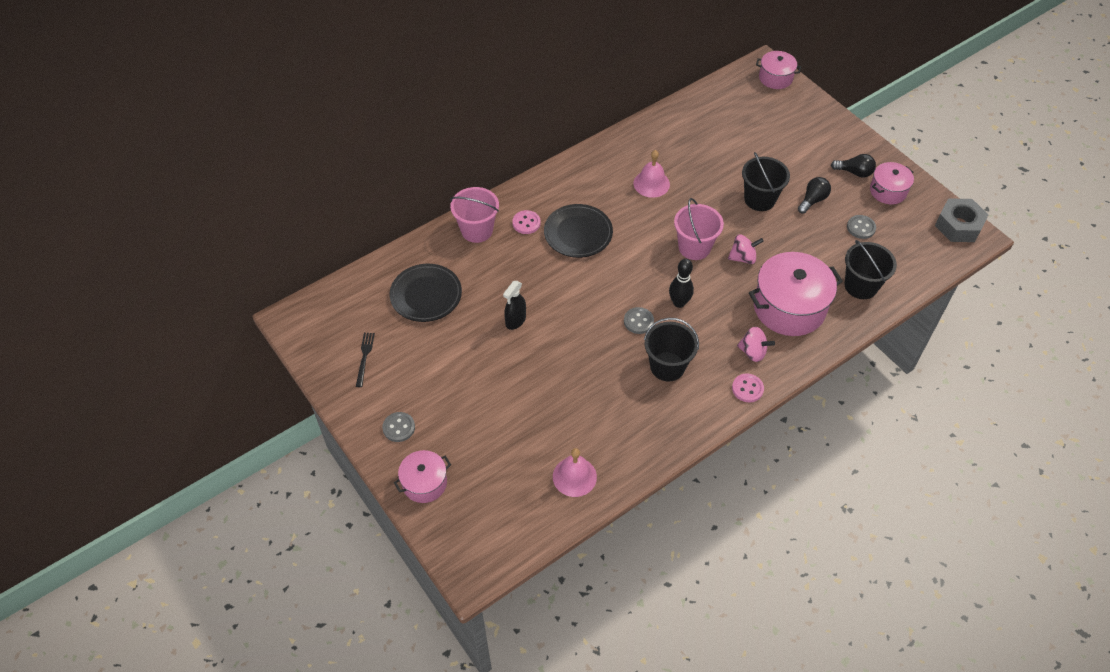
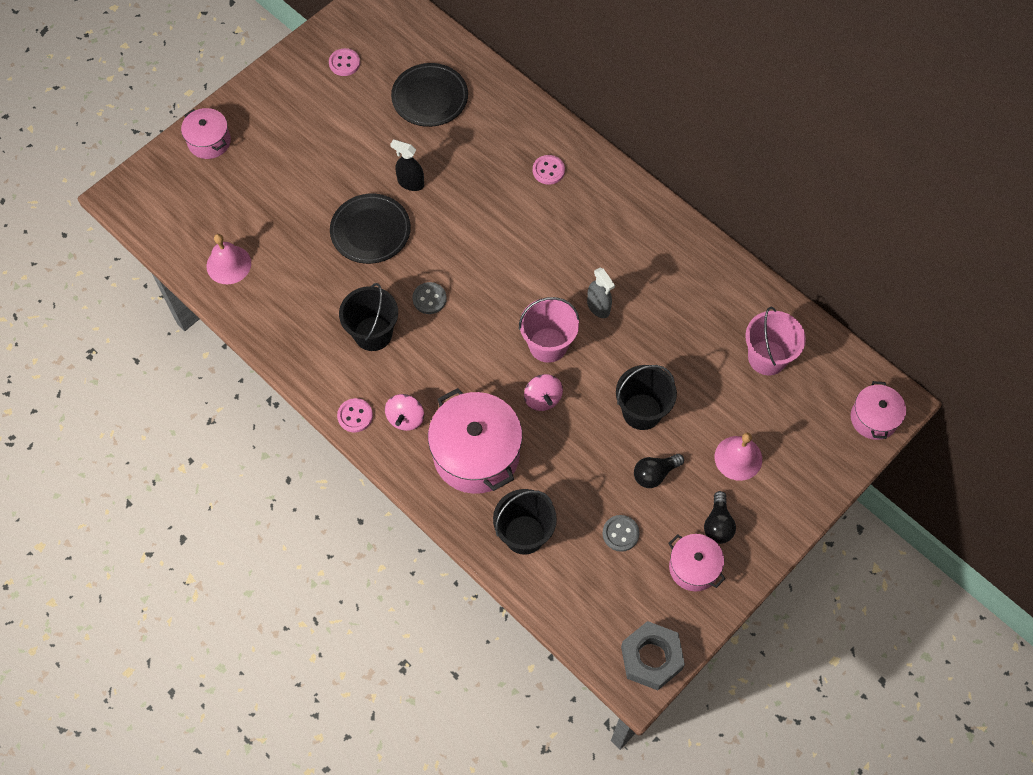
camera: 80 degrees right, 10 degrees up
black fork [356,333,375,387] -> pink button [329,48,360,76]
grey button [382,412,415,442] -> none
pink bucket [450,187,499,243] -> pink bucket moved to [745,307,806,375]
black plate [544,204,613,258] -> black plate moved to [330,194,411,264]
pink bell [633,150,670,198] -> pink bell moved to [715,433,762,481]
black bowling pin [669,259,694,308] -> none
black light bulb [798,177,831,214] -> black light bulb turned 120 degrees clockwise [634,454,684,488]
none -> grey spray bottle [587,267,615,318]

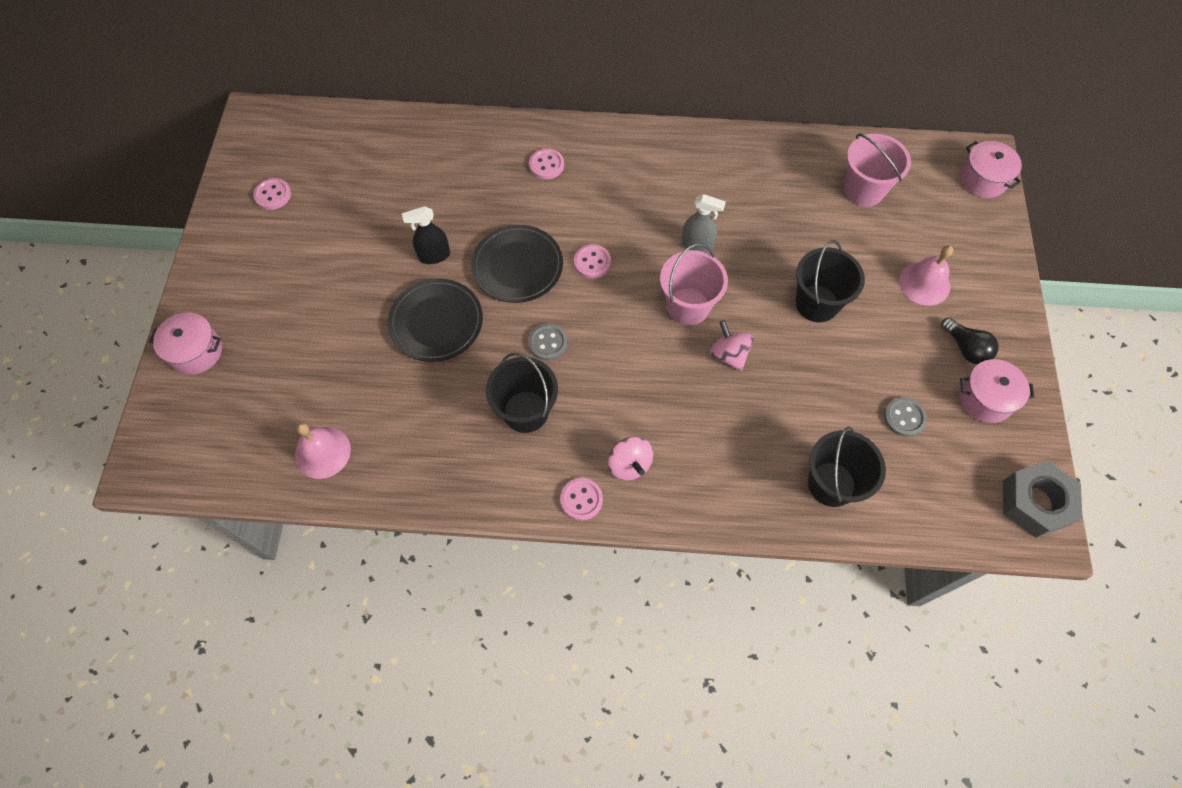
camera: 40 degrees left, 0 degrees up
black plate [391,63,468,127] -> black plate moved to [471,225,563,303]
pink pot [428,388,522,494] -> none
pink spinning top [524,374,563,411] -> pink spinning top turned 150 degrees counterclockwise [710,320,754,371]
black light bulb [634,454,684,488] -> none
none -> pink button [574,244,611,279]

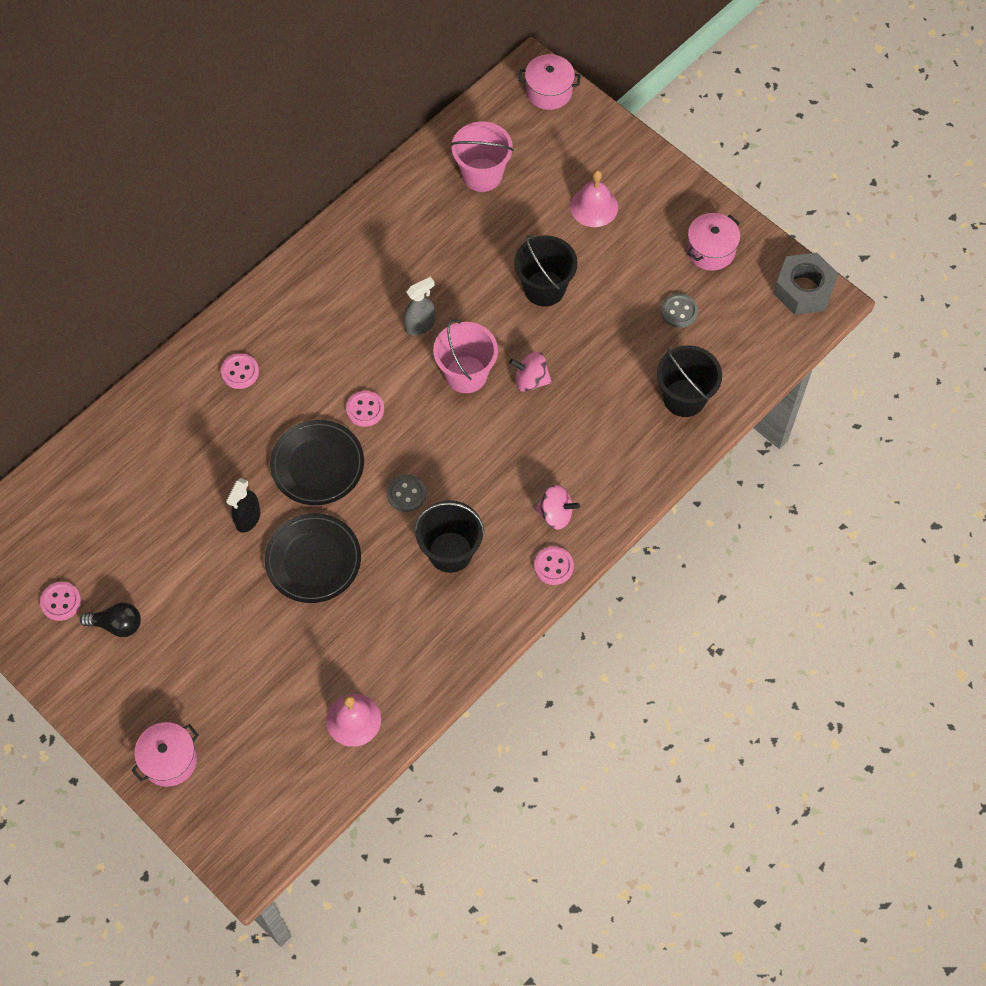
camera: 50 degrees left, 0 degrees up
black light bulb [941,317,999,364] -> black light bulb moved to [80,603,141,637]

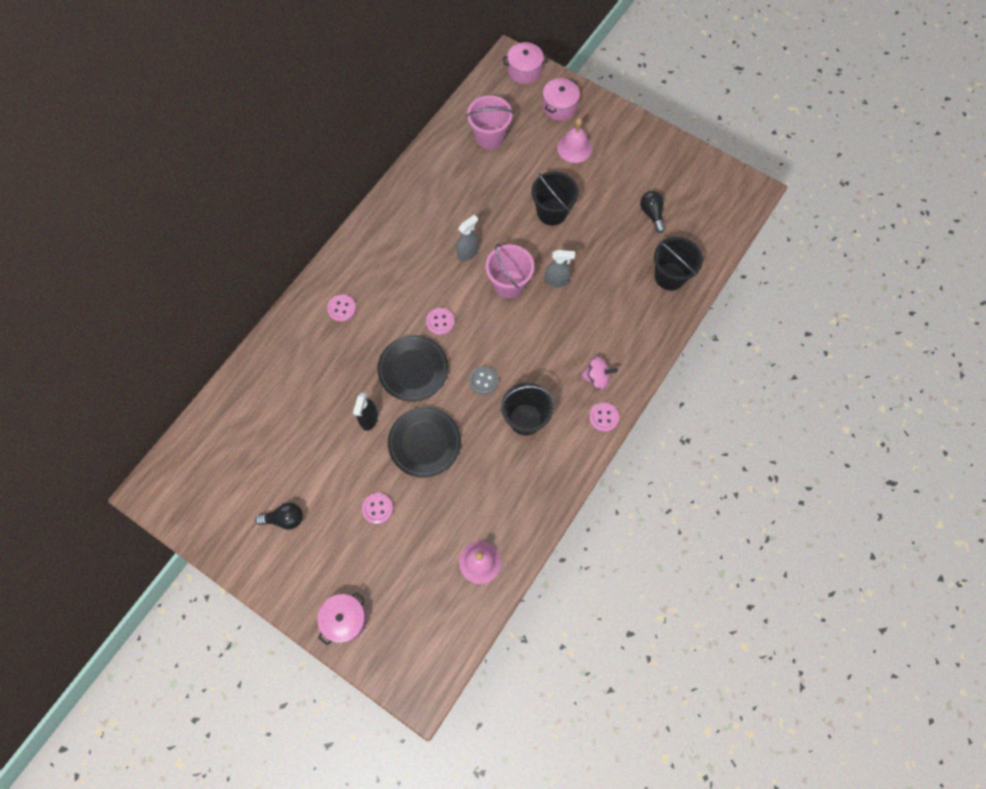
camera: 10 degrees left, 5 degrees up
pink button [40,582,81,621] -> pink button moved to [362,493,393,524]
pink spinning top [509,352,552,392] -> grey spray bottle [545,250,575,287]
grey button [661,293,698,328] -> black light bulb [640,191,665,233]
pink pot [687,213,740,271] -> pink pot moved to [543,78,580,121]
grey nut [773,252,838,315] -> none

